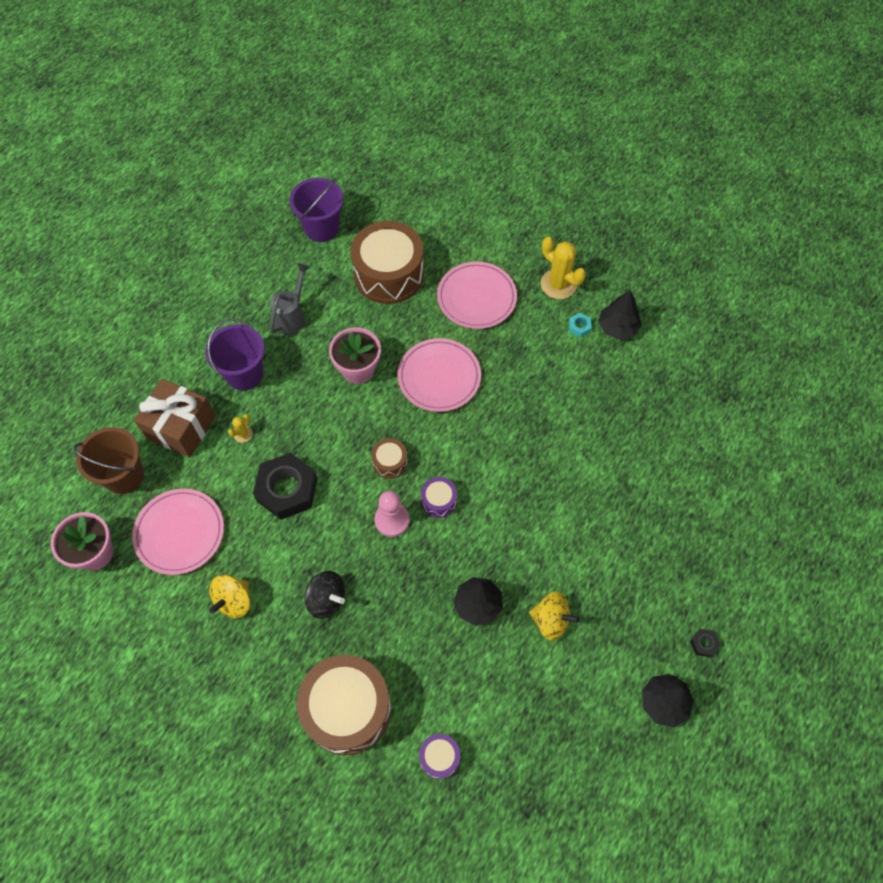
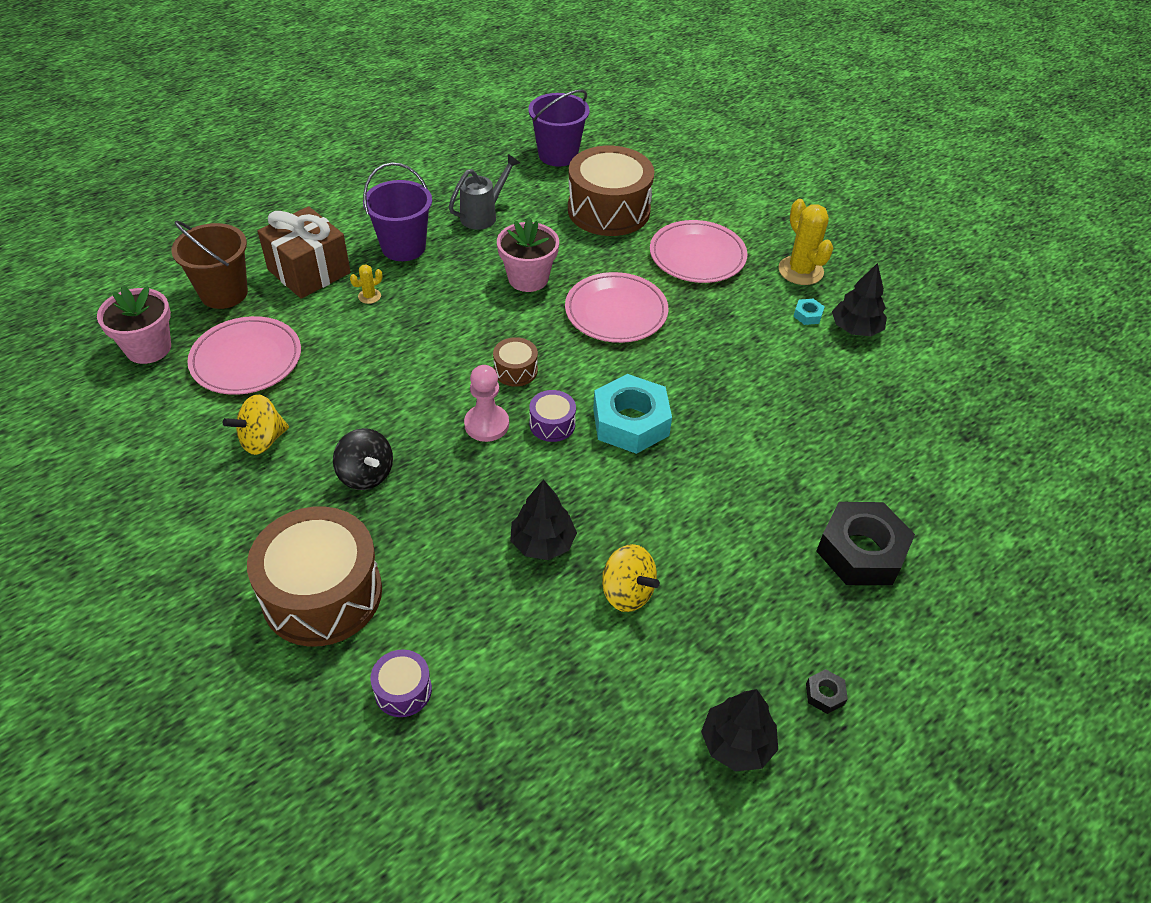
camera: 20 degrees right, 15 degrees down
black nut [253,453,317,520] -> black nut moved to [816,502,915,585]
none -> turquoise nut [593,374,672,454]

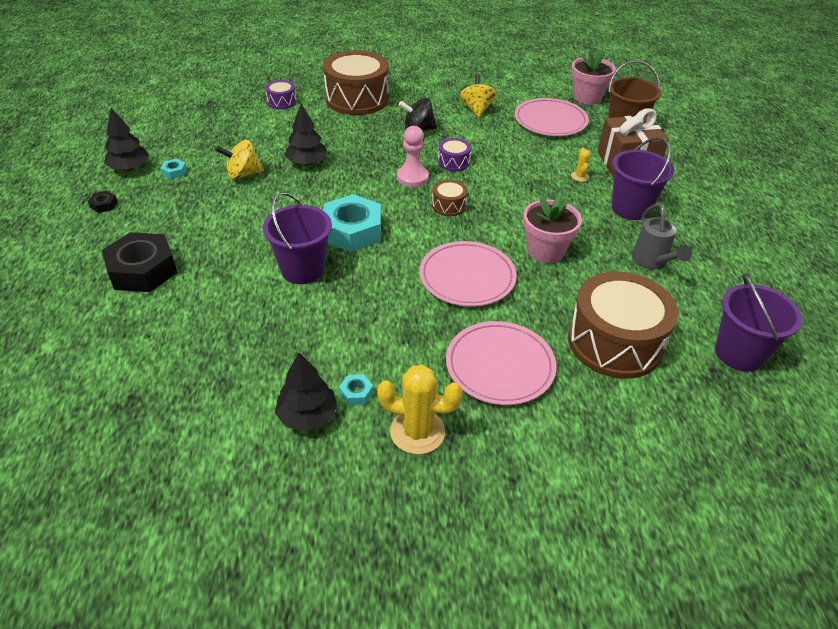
camera: 125 degrees right, 5 degrees down
purple drum [529,390,576,442] -> purple drum moved to [438,138,471,171]
none -> turquoise nut [160,159,187,179]
none -> purple bucket [263,192,332,284]

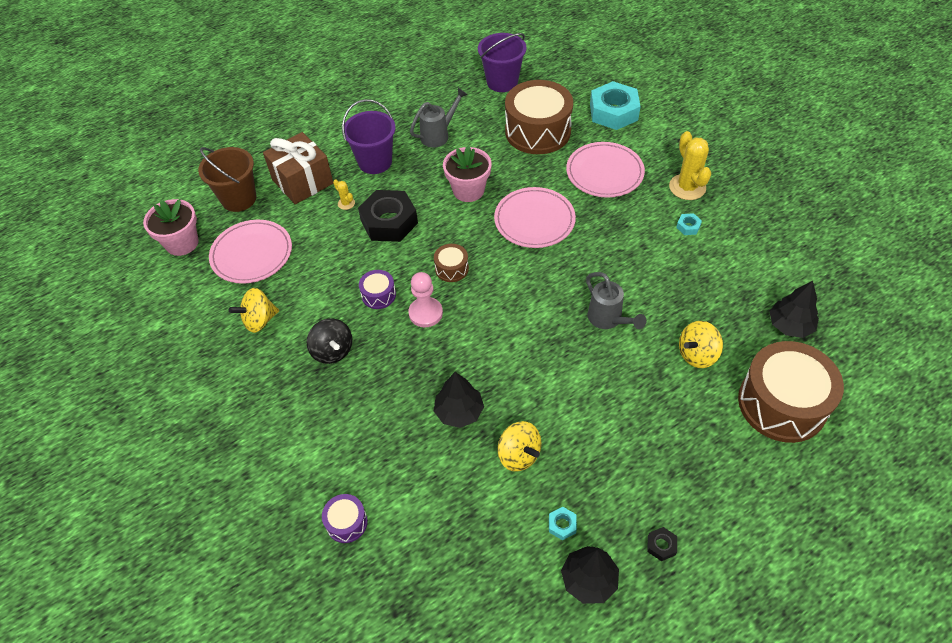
camera: 115 degrees left, 10 degrees up
black nut [102,232,177,292] -> black nut moved to [358,190,418,242]
purple bucket [263,192,332,284] -> grey watering can [586,272,646,329]
black tree [275,353,338,431] -> black tree moved to [769,281,819,338]
brown drum [323,50,389,115] -> brown drum moved to [738,341,844,443]
turquoise nut [323,194,381,252] -> turquoise nut moved to [590,81,641,130]
yellow cactus [571,147,590,182] -> yellow cactus turned 75 degrees clockwise [333,179,355,210]
none -> yellow spinning top [679,321,723,368]

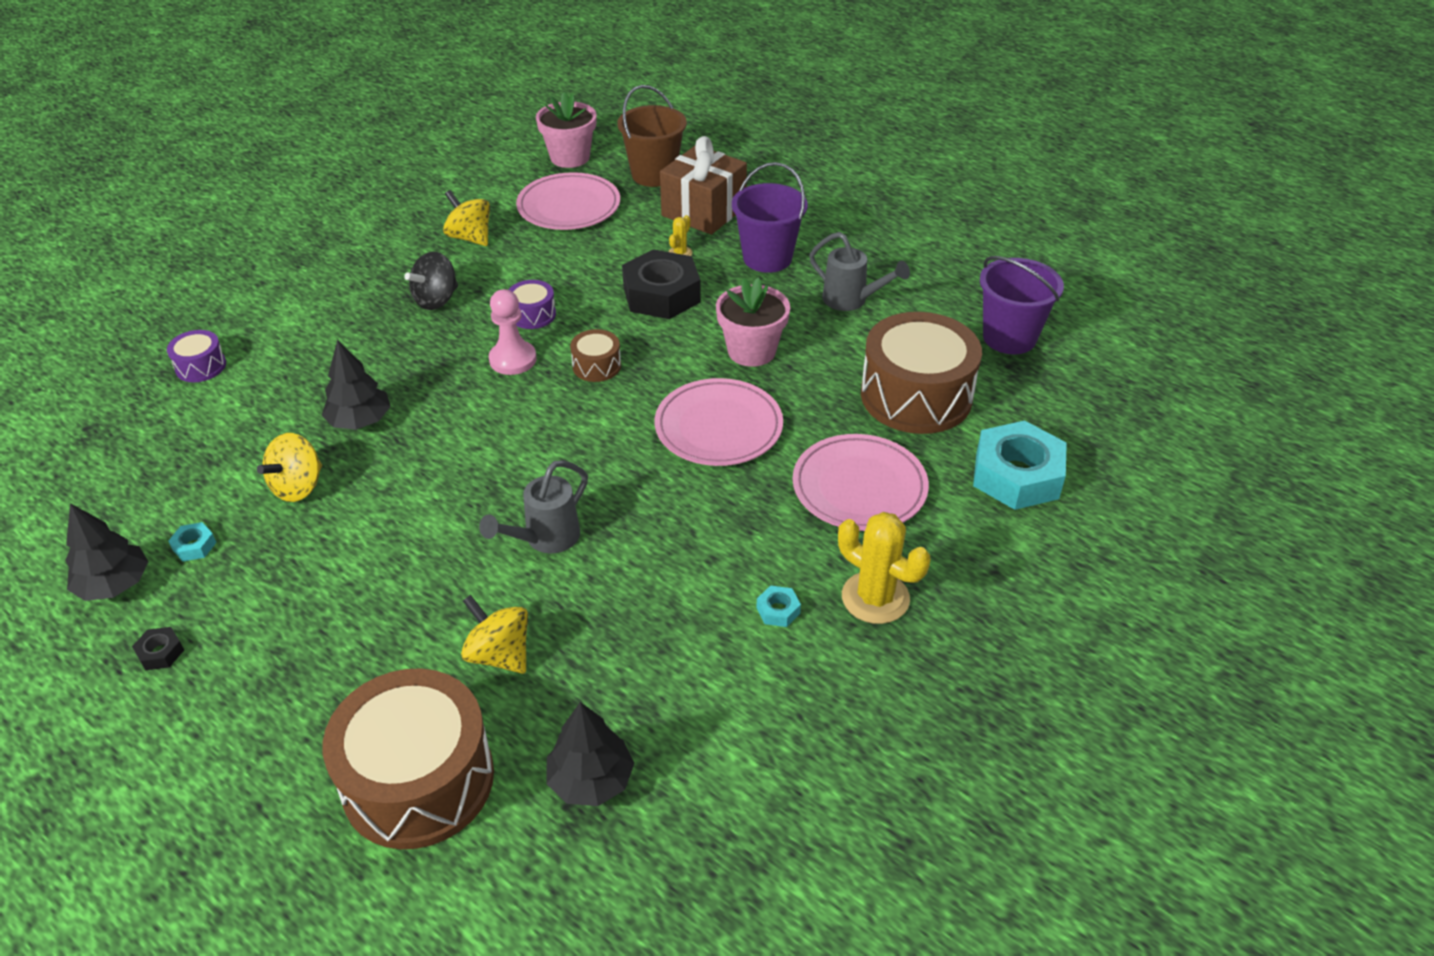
camera: 70 degrees right, 10 degrees down
yellow cactus [669,131,711,200] -> yellow cactus turned 75 degrees clockwise [838,512,931,624]

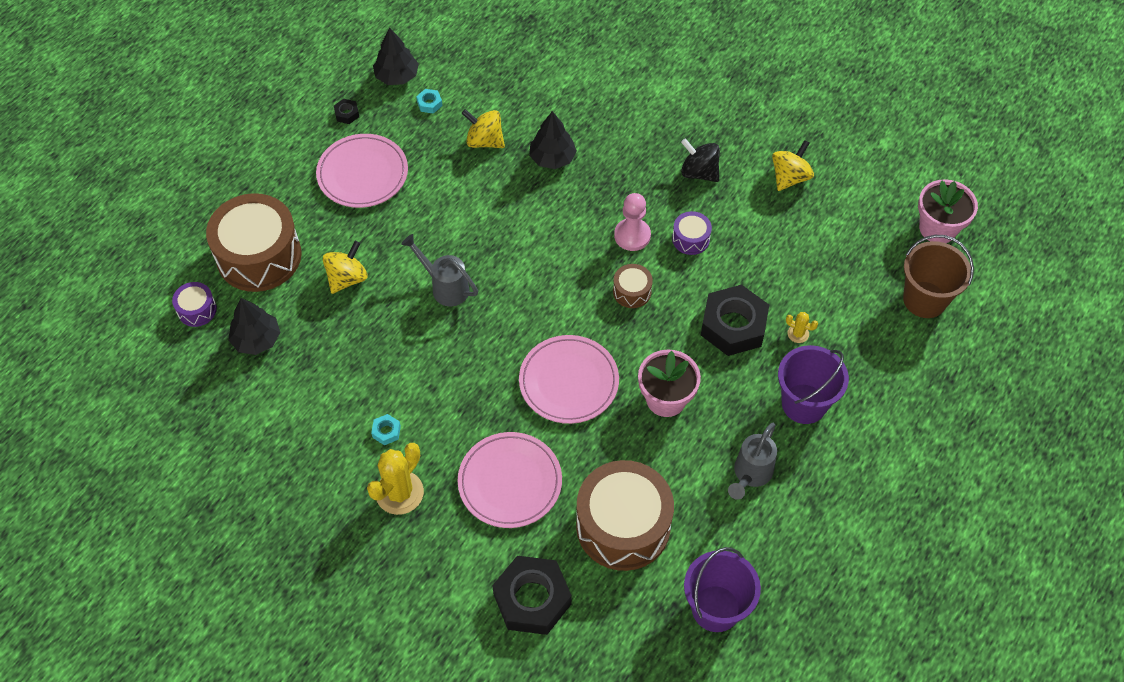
camera: 85 degrees right, 15 degrees up
purple drum [167,330,226,382] -> purple drum moved to [172,282,217,327]
pink plate [516,172,620,230] -> pink plate moved to [316,134,408,208]
brown gift [660,136,747,235] -> none
turquoise nut [973,420,1067,510] -> black nut [492,556,572,635]

